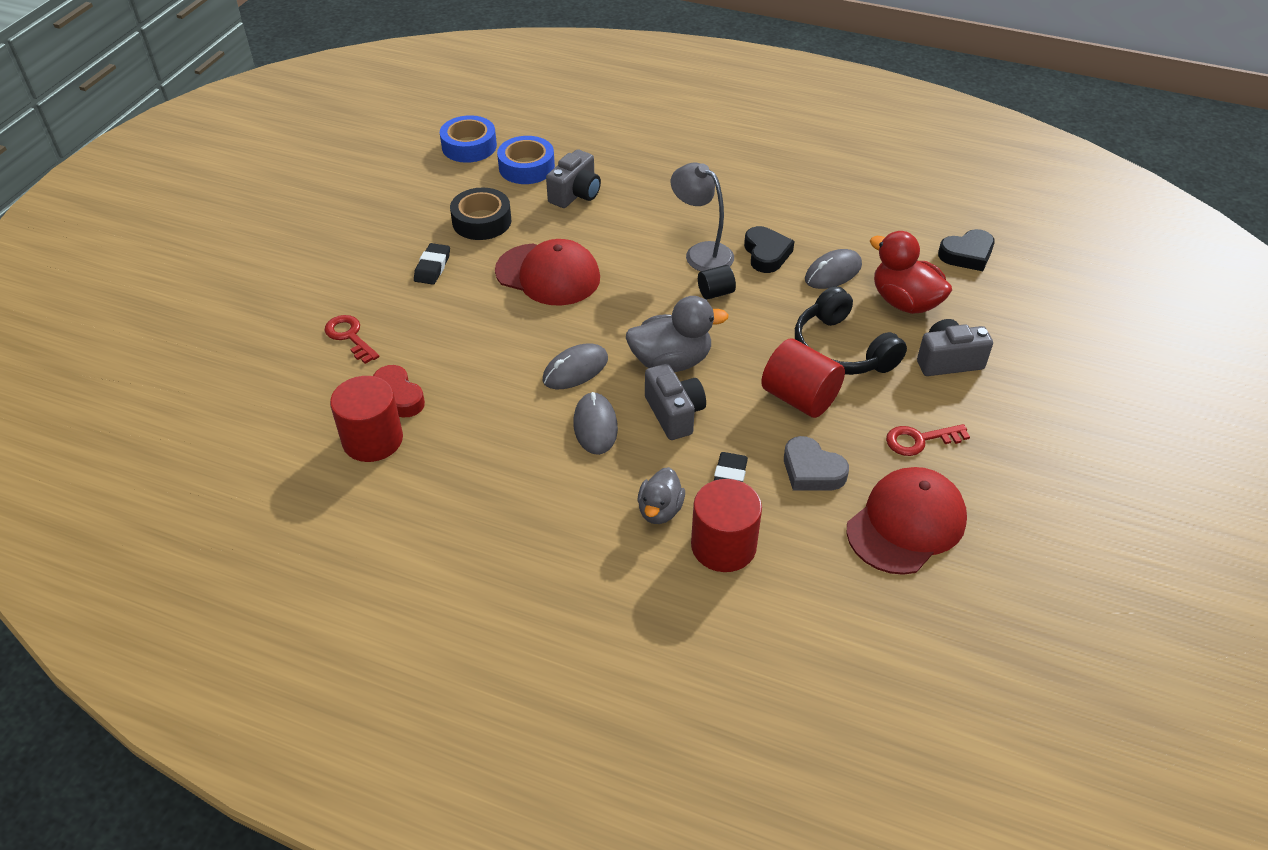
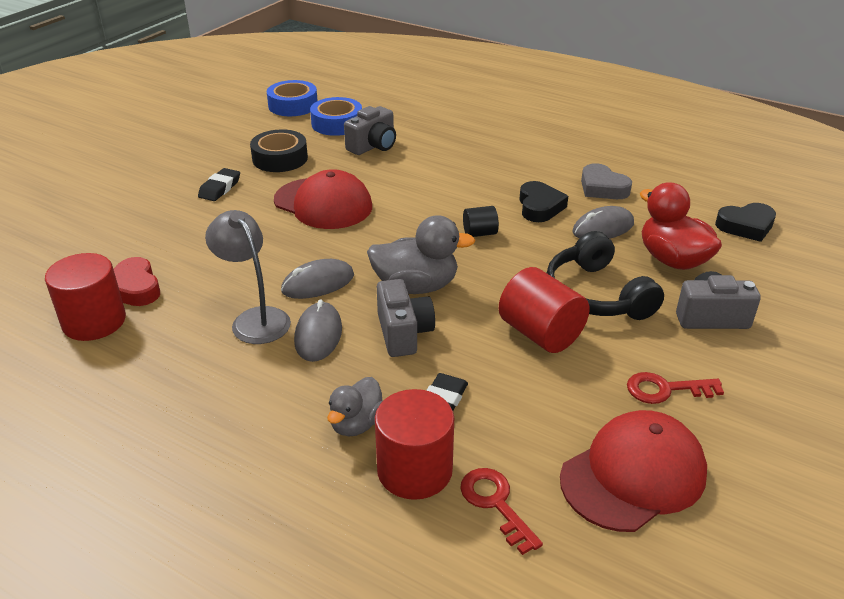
camera: 10 degrees right, 10 degrees down
red key [324,315,380,364] -> red key moved to [460,468,543,555]
grey lamp [671,163,734,271] -> grey lamp moved to [205,210,291,344]
grey heart [784,436,849,490] -> grey heart moved to [581,163,632,199]

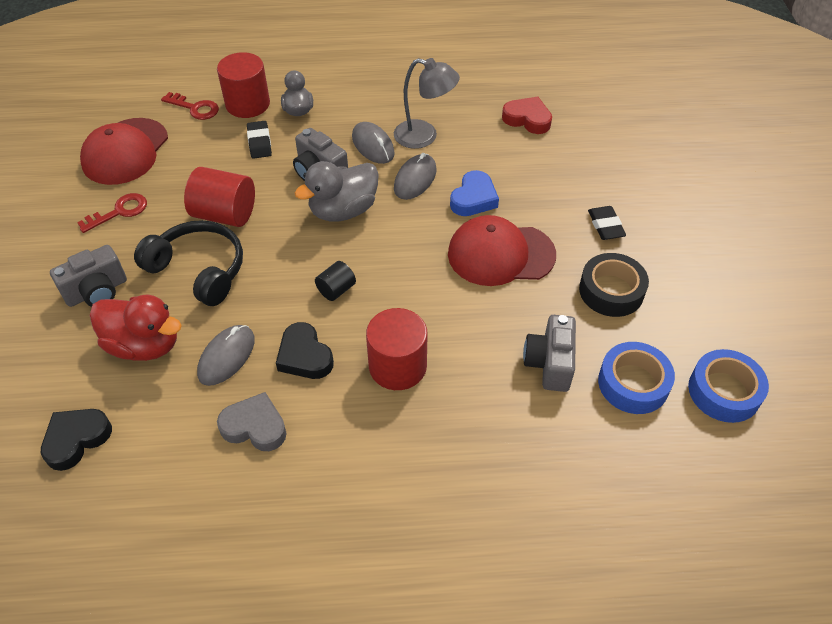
camera: 145 degrees right, 15 degrees up
red cylinder [45,253,126,341] -> red cylinder moved to [366,308,427,390]
none -> blue heart [450,170,499,216]

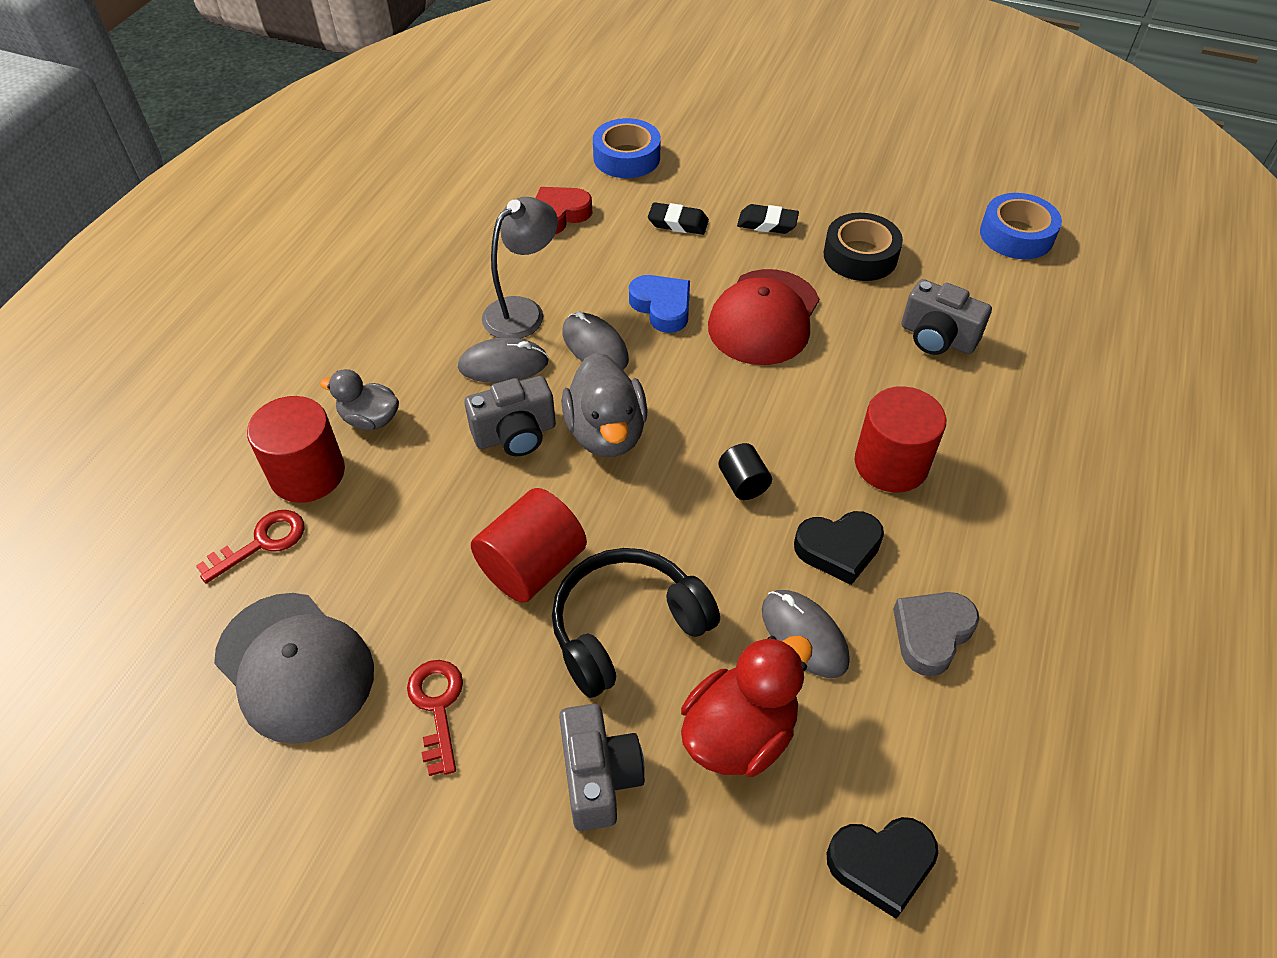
camera: 65 degrees left, 0 degrees up
black heart [41,409,112,471] -> black heart turned 75 degrees counterclockwise [827,817,938,919]
red cap [80,118,168,185] -> grey cap [214,593,374,744]
black eraser [247,121,272,159] -> black eraser moved to [648,202,709,235]
blue tape [598,342,675,414] -> blue tape moved to [593,118,661,178]

